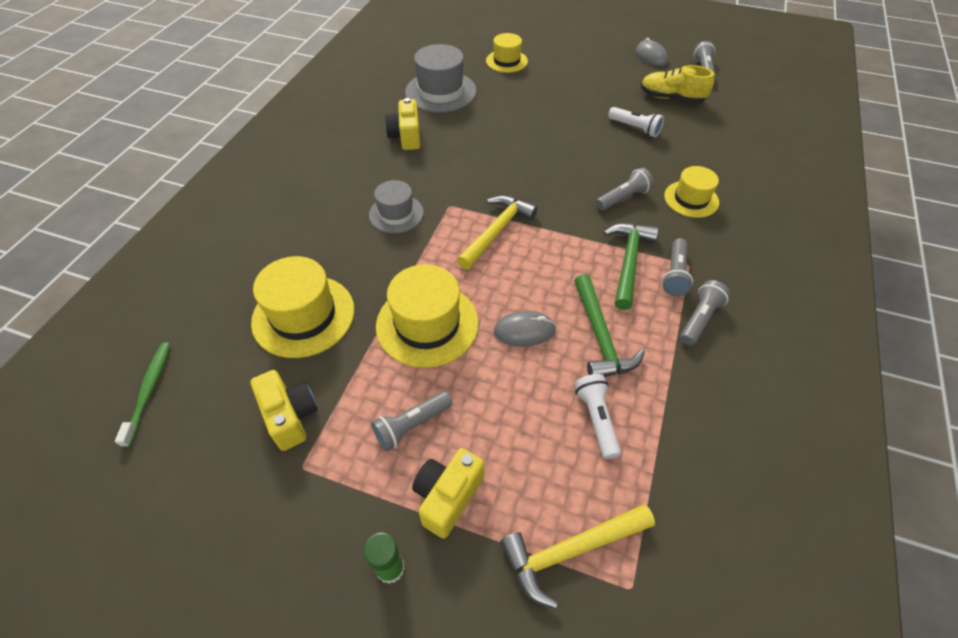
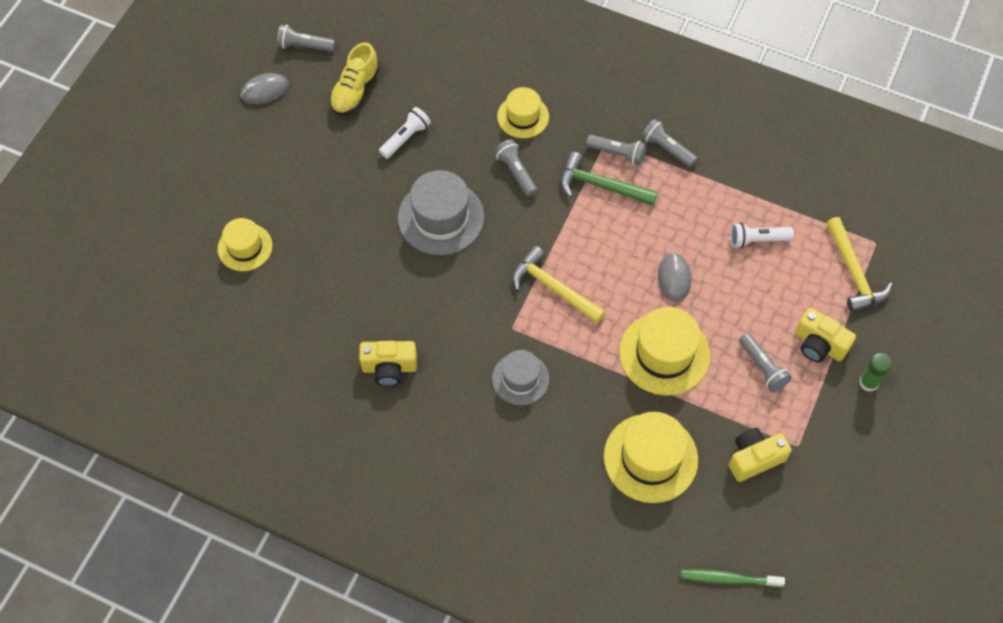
camera: 85 degrees left, 10 degrees up
grey hat [405,44,477,113] -> grey hat moved to [398,170,484,255]
green hammer [574,274,645,377] -> none

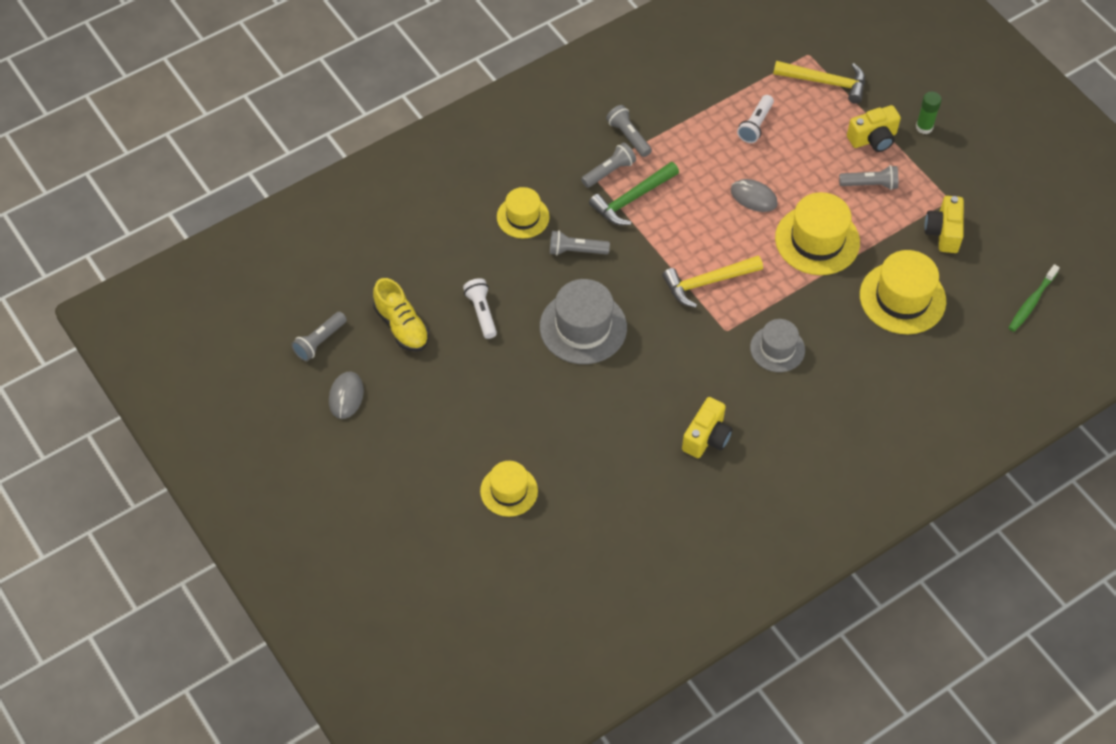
camera: 60 degrees left, 5 degrees down
grey flashlight [641,119,697,167] -> grey flashlight turned 75 degrees clockwise [606,105,652,157]

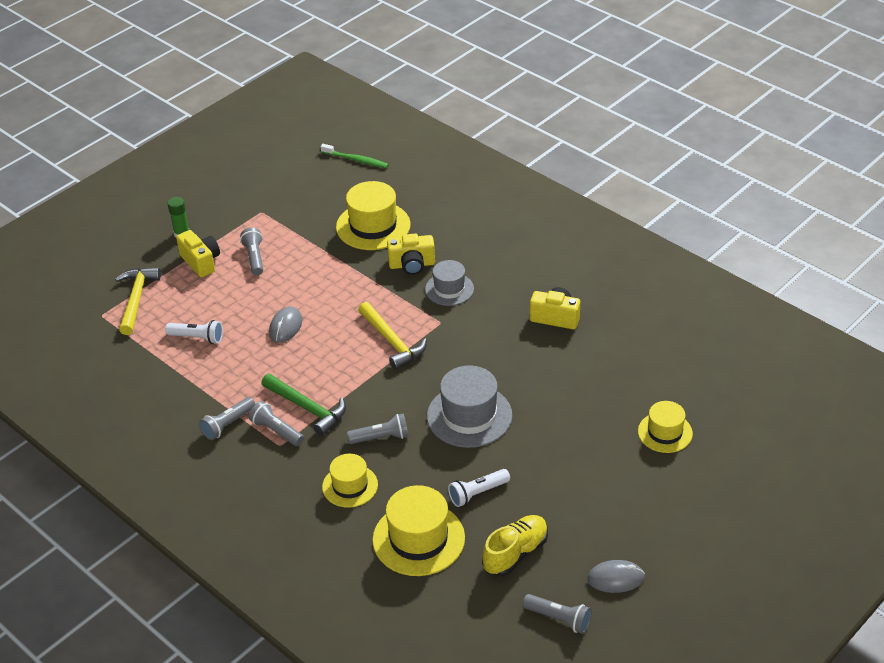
camera: 100 degrees left, 15 degrees down
grey flashlight [550,230,610,256] -> grey flashlight turned 90 degrees counterclockwise [347,413,409,444]
yellow hat [775,192,860,275] -> yellow hat moved to [372,485,465,576]
yellow camera [925,196,964,253] -> yellow camera moved to [387,233,435,275]

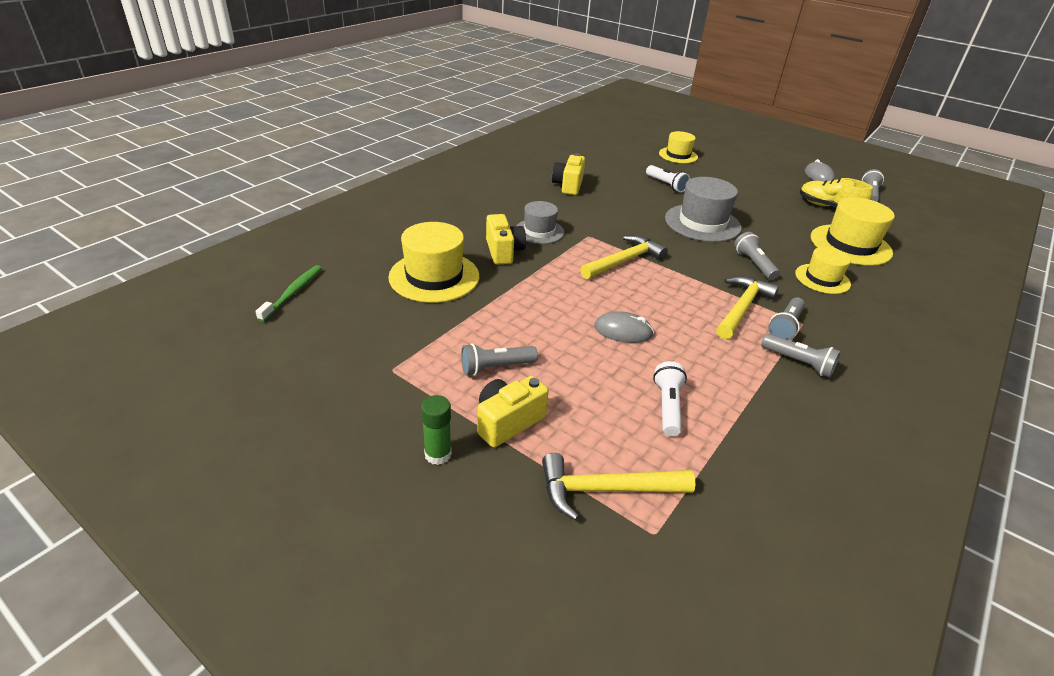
camera: 100 degrees left, 5 degrees down
green hammer [261,374,346,436] -> yellow hammer [716,276,779,339]
white flashlight [448,469,510,507] -> white flashlight moved to [646,165,690,192]

